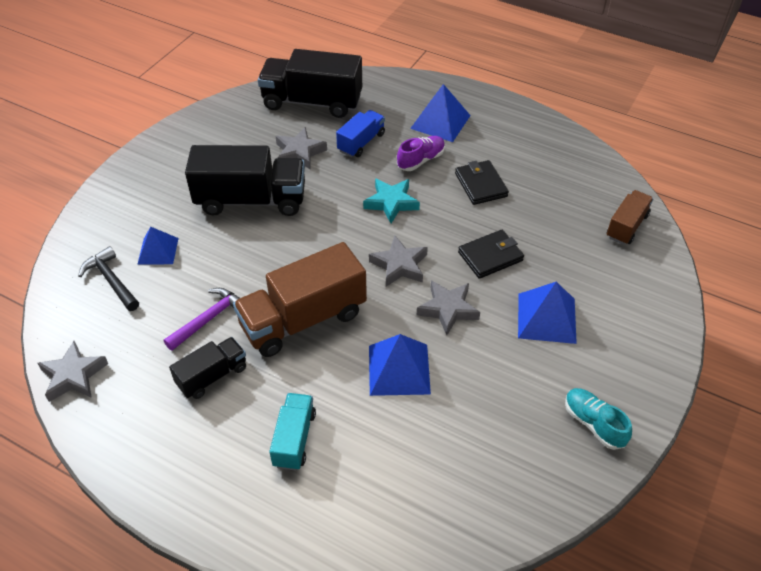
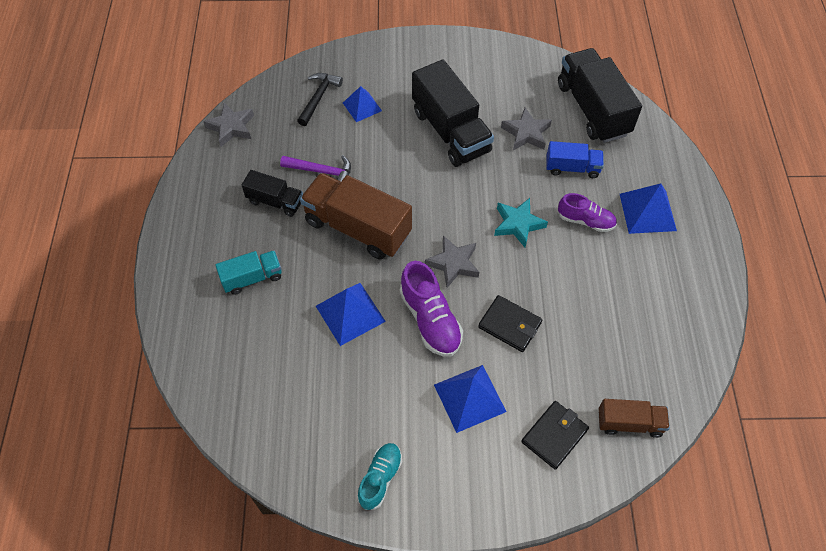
camera: 60 degrees right, 10 degrees up
grey star [417,280,480,335] -> purple shoe [400,261,463,357]
black wallet [455,160,509,205] -> black wallet moved to [521,401,589,470]

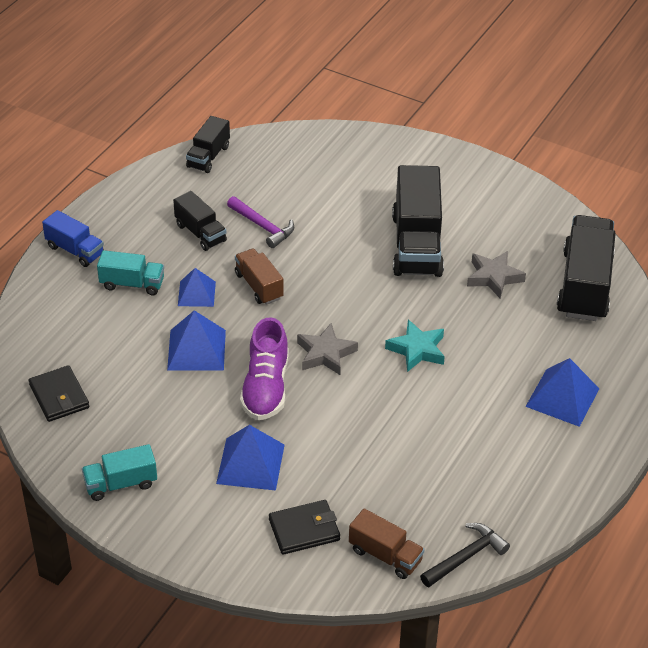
camera: 30 degrees right, 15 degrees down
grey star [203,102,254,147] -> black truck [186,116,230,173]
black hammer [297,73,343,126] -> black hammer moved to [420,523,510,587]
brown truck [300,173,412,259] -> brown truck [235,248,284,305], size x0.54
blue pyramid [343,86,382,122] -> blue pyramid moved to [178,268,216,307]
turquoise shoe [357,443,402,510] -> turquoise truck [82,444,157,501]
black wallet [478,295,542,352] -> black wallet moved to [29,365,89,422]
blue truck [546,141,604,178] -> blue truck moved to [42,210,104,267]
purple shoe [558,193,617,232] -> none

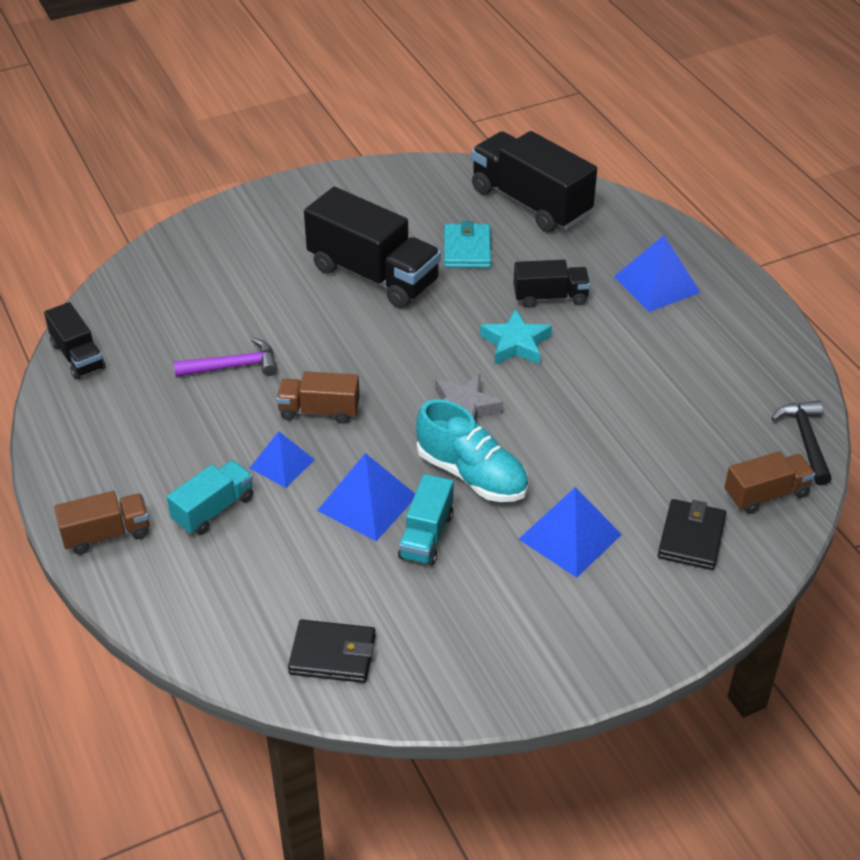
camera: 55 degrees left, 0 degrees up
blue truck [42,210,104,267] -> brown truck [54,491,149,554]
turquoise truck [82,444,157,501] -> turquoise truck moved to [398,474,454,566]
black truck [173,191,227,251] -> black truck moved to [514,260,590,308]
purple shoe [240,317,289,420] -> turquoise shoe [416,399,528,502]
grey star [467,251,526,299] -> turquoise wallet [444,221,491,268]

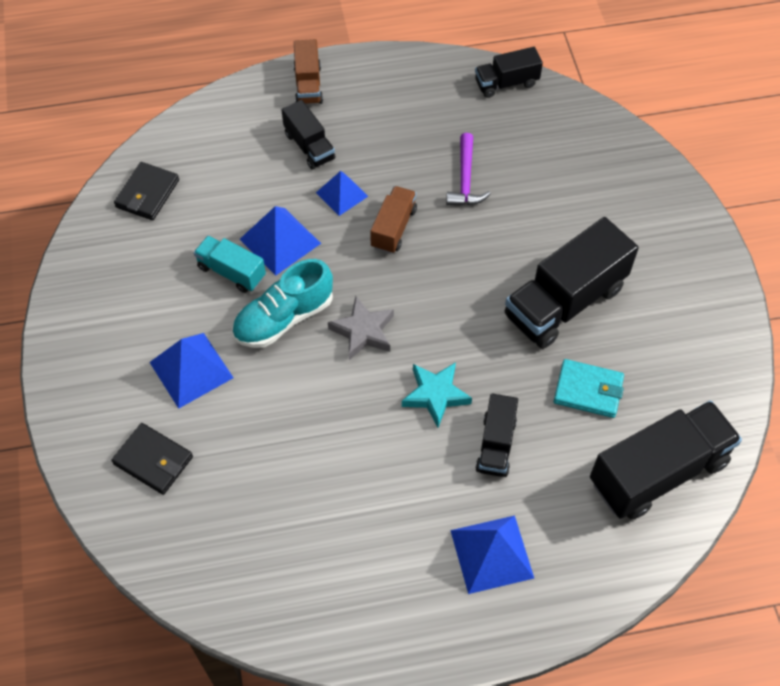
camera: 105 degrees right, 15 degrees up
turquoise truck [167,460,253,535] -> black truck [282,100,336,169]
brown truck [724,451,815,514] -> none
black hammer [771,401,832,485] -> none

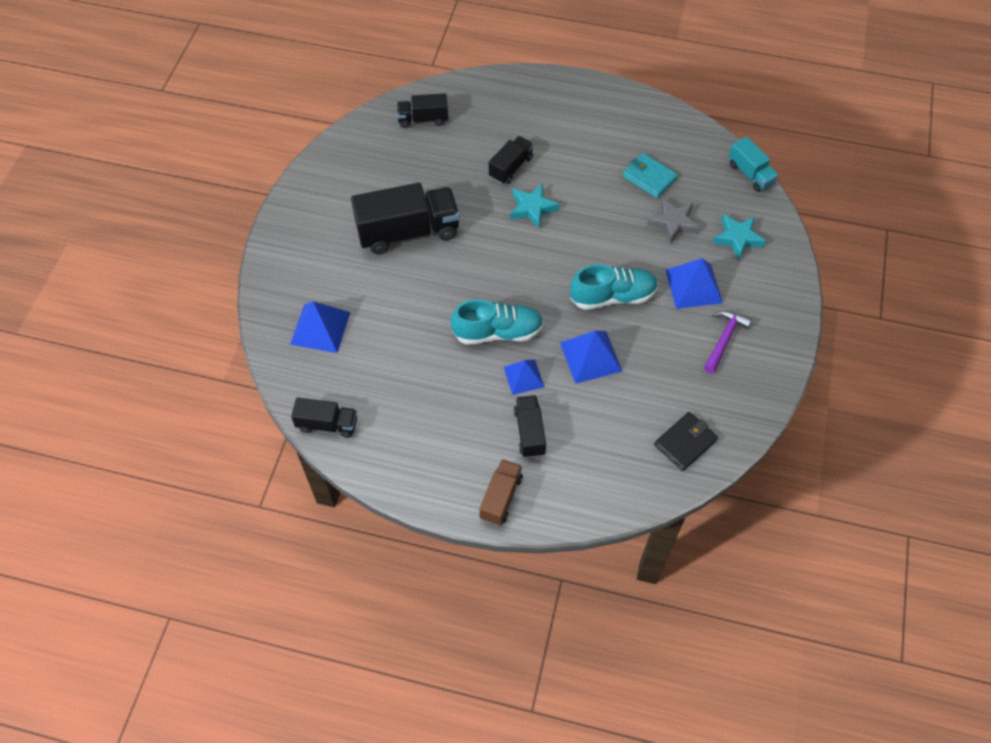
camera: 155 degrees left, 0 degrees up
black wallet [112,423,193,495] -> turquoise star [713,214,766,260]
turquoise truck [194,236,266,293] -> turquoise truck moved to [729,136,779,192]
grey star [328,296,394,360] -> grey star moved to [647,198,699,244]
brown truck [370,186,417,254] -> turquoise shoe [451,299,544,344]
purple hammer [446,133,491,205] -> purple hammer moved to [704,310,752,373]
blue pyramid [450,515,534,594] -> blue pyramid moved to [290,301,350,353]
turquoise wallet [554,359,624,418] -> turquoise wallet moved to [622,153,678,198]
black truck [590,400,742,520] -> black truck [397,93,448,128], size x0.54

